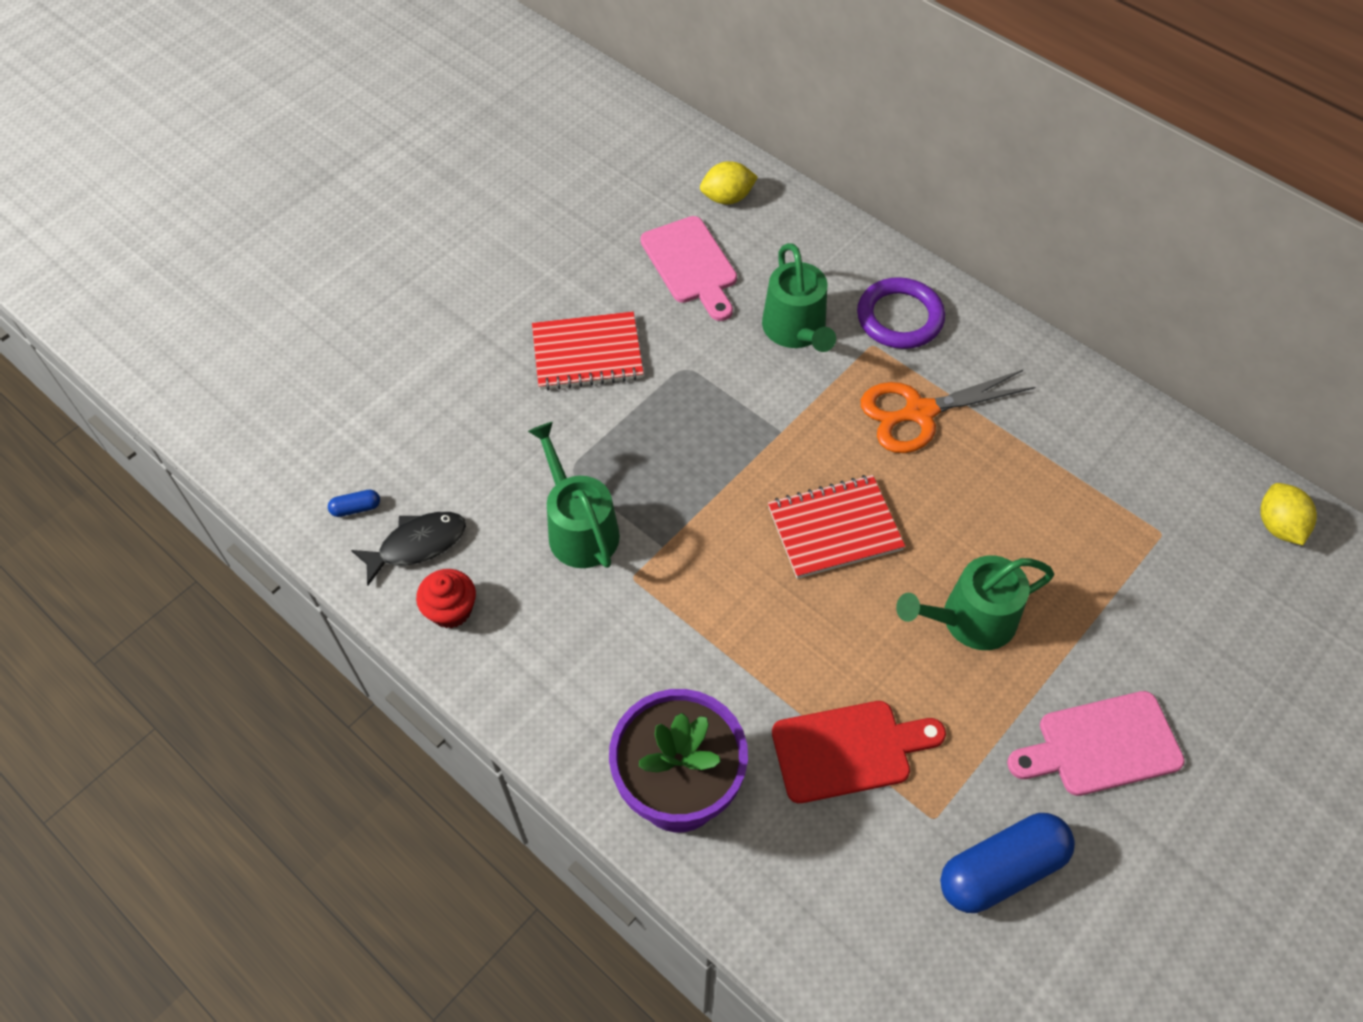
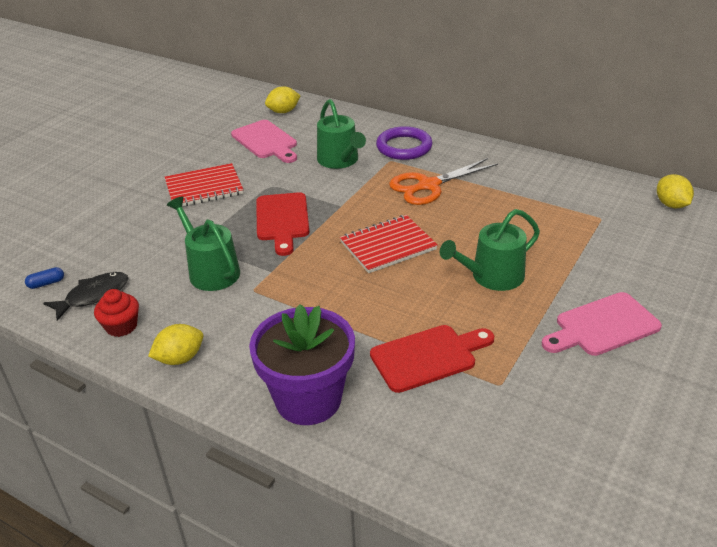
camera: 10 degrees left, 20 degrees down
blue capsule [940,813,1075,913] -> none
none -> yellow lemon [148,324,203,365]
none -> red cutting board [256,192,309,256]

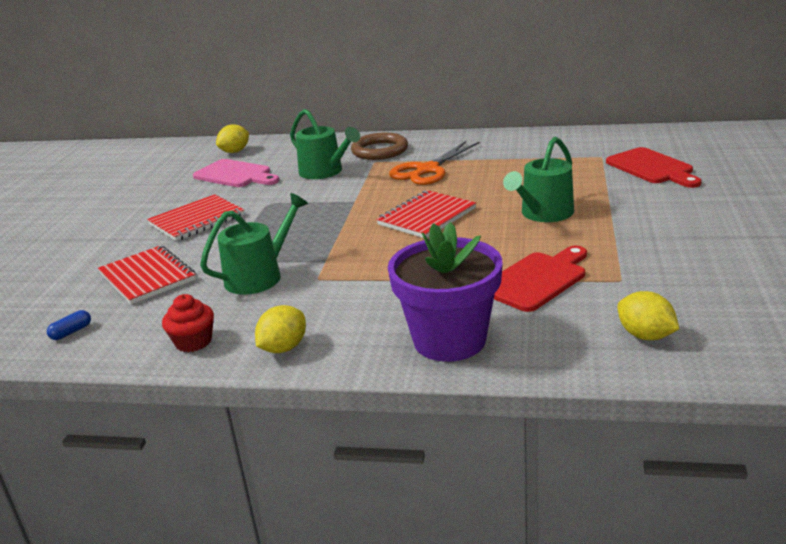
camera: 20 degrees left, 10 degrees down
black fish [43,272,128,321] -> none
green watering can [167,196,240,291] -> green watering can turned 105 degrees clockwise [200,193,308,295]
red cutting board [256,192,309,256] -> red cutting board moved to [606,147,702,188]
purple ring [376,126,433,160] -> brown ring [351,133,408,160]
pink cutting board [542,292,662,356] -> none
yellow lemon [657,174,694,208] -> yellow lemon moved to [617,291,679,340]
none -> red notebook [98,245,196,305]

